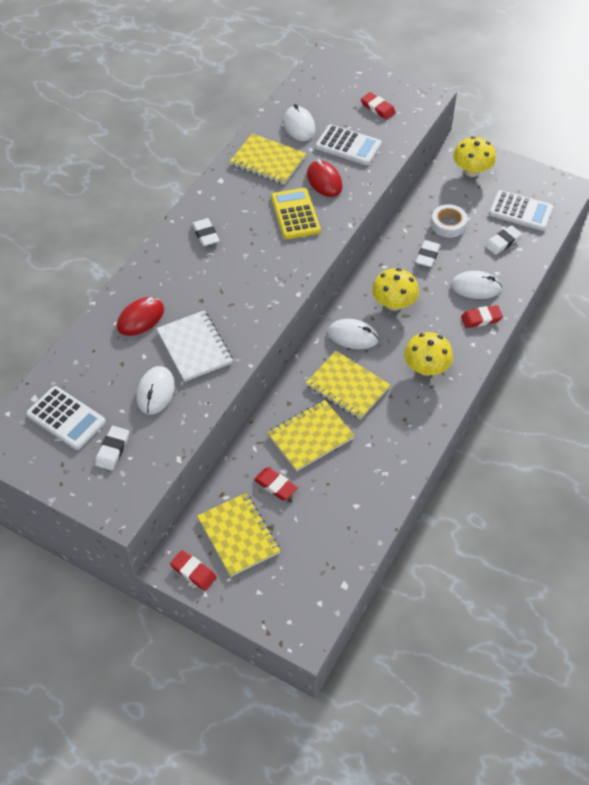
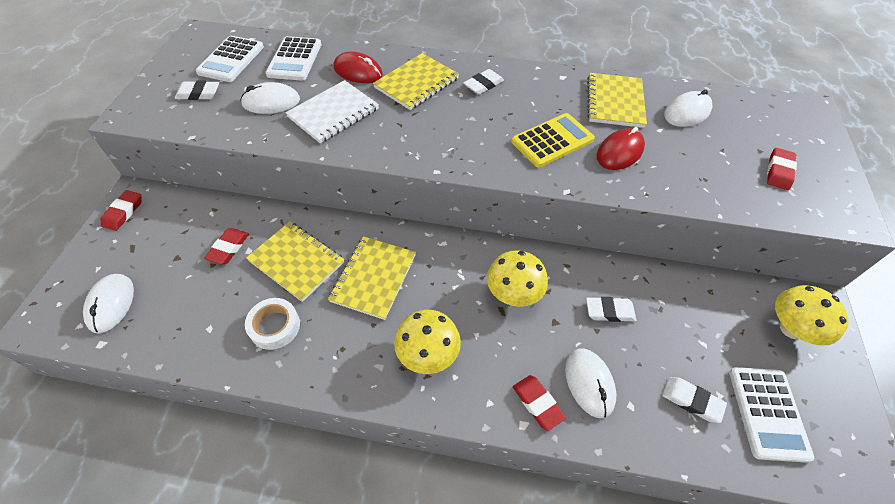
camera: 70 degrees right, 0 degrees up
yellow notebook [197,493,280,577] -> yellow notebook moved to [373,53,459,110]
white calculator [316,124,382,165] -> white calculator moved to [266,36,321,81]
white mouse [328,319,379,349] -> white mouse moved to [83,274,134,333]
white tape [431,204,467,238] -> white tape moved to [245,298,300,350]

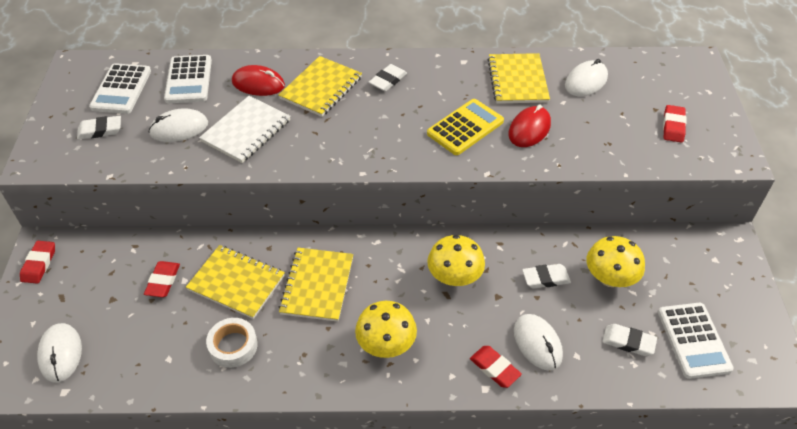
camera: 10 degrees left, 5 degrees down
yellow mushroom [775,285,849,346] -> yellow mushroom moved to [586,236,645,287]

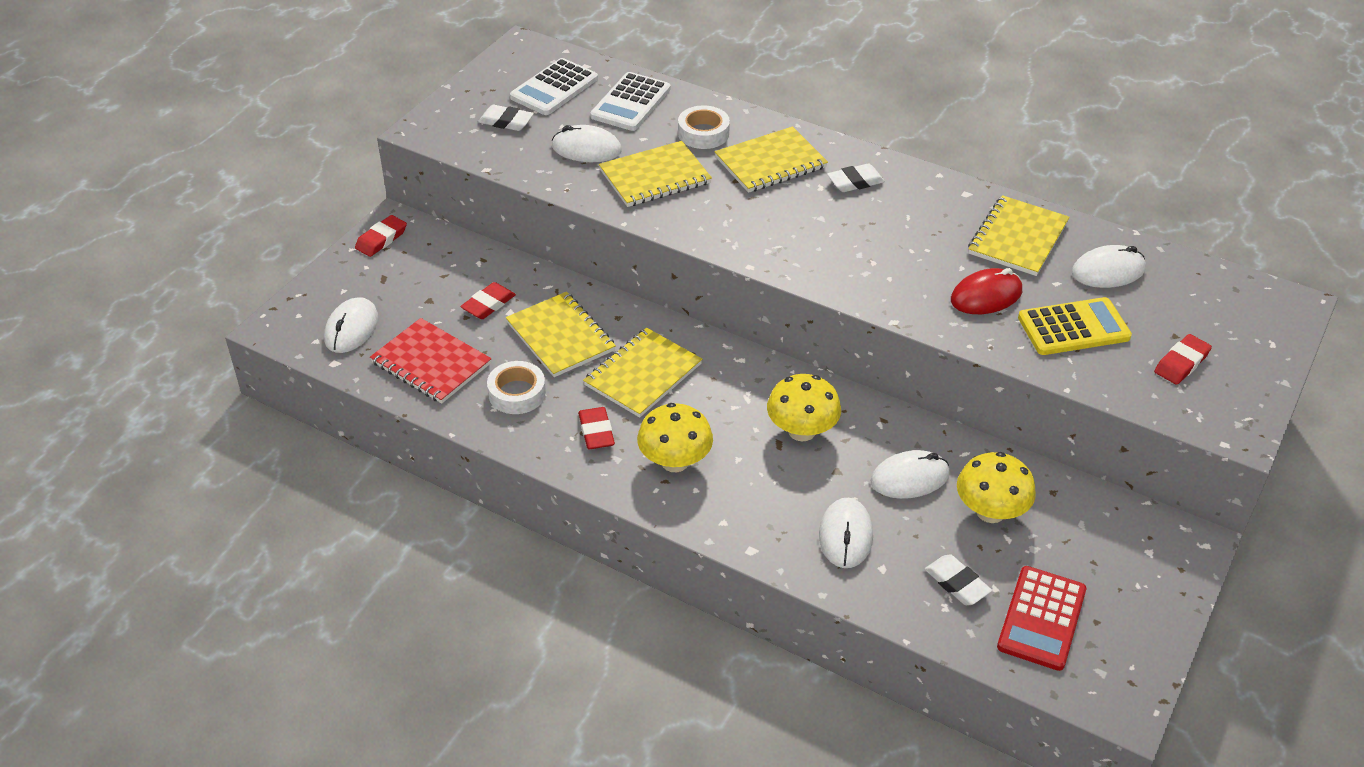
camera: 30 degrees right, 5 degrees down
white notebook [199,96,290,163] -> yellow notebook [599,141,712,207]
red mouse [232,65,285,96] -> white tape [678,105,730,149]
yellow calculator [427,99,504,155] -> yellow calculator moved to [1018,297,1132,355]
red eraser [470,346,522,388] -> red eraser moved to [578,407,615,449]
white eraser [522,264,571,289] -> white mouse [871,450,950,499]
white calculator [658,303,734,379] -> red calculator [997,566,1086,671]
none -> red notebook [370,318,492,404]

